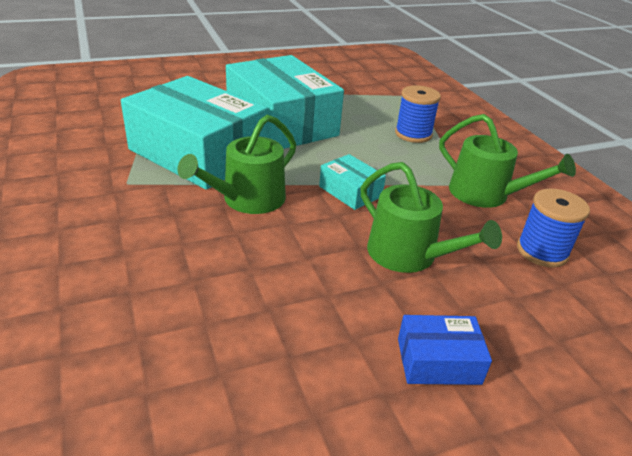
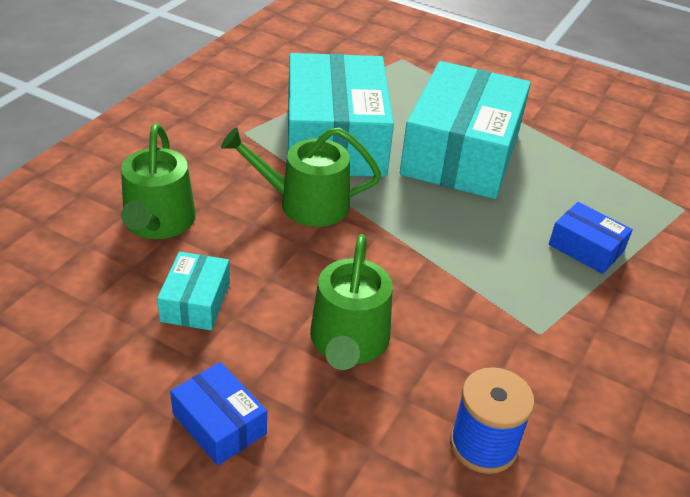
camera: 50 degrees right, 5 degrees up
turquoise box [319,154,386,210] -> turquoise box moved to [157,252,230,330]
blue spool [395,85,441,143] -> blue box [549,202,633,274]
green watering can [439,114,576,208] -> green watering can moved to [121,124,196,239]

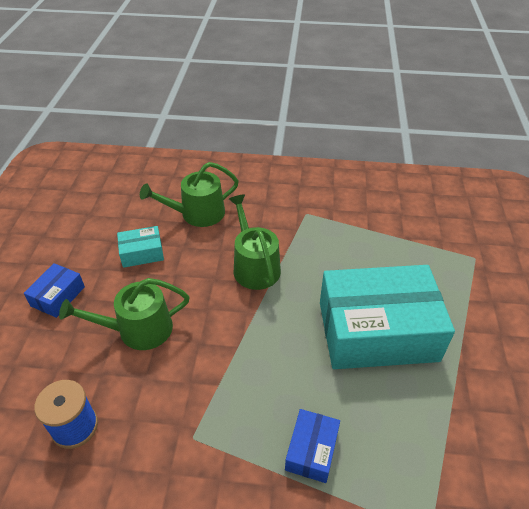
camera: 70 degrees right, 5 degrees up
turquoise box [288,53,394,177] -> none

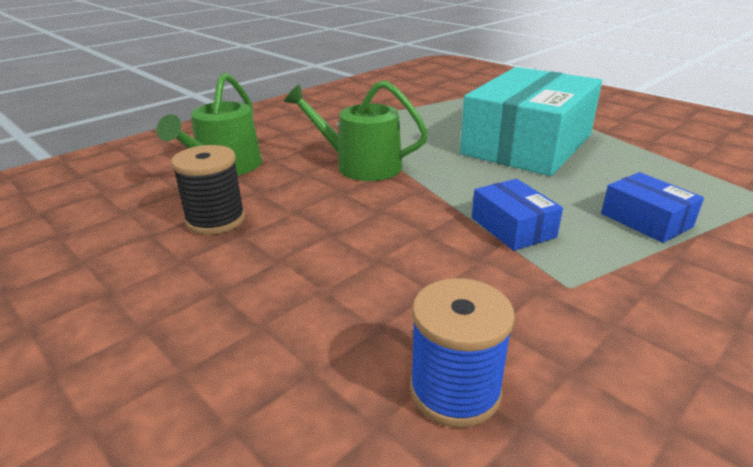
camera: 50 degrees left, 15 degrees down
blue box [24,263,85,318] -> blue box moved to [472,179,563,251]
green watering can [59,278,189,350] -> none
turquoise box [117,226,164,268] -> black spool [171,145,245,235]

